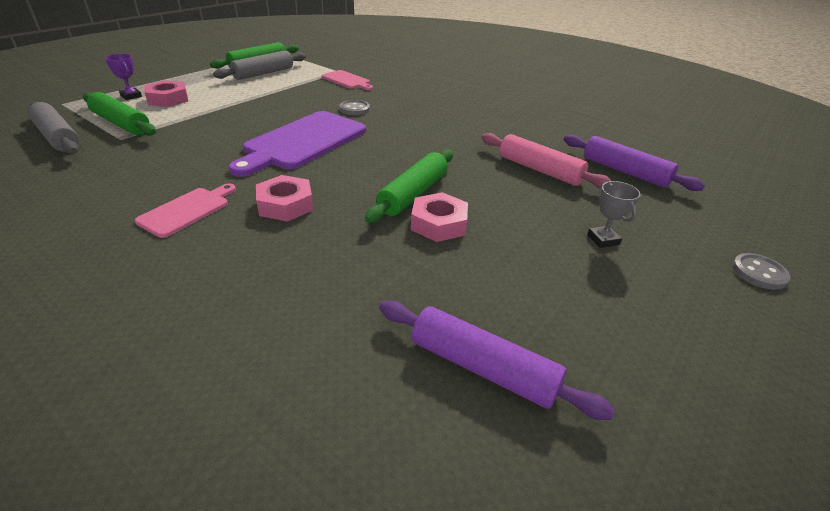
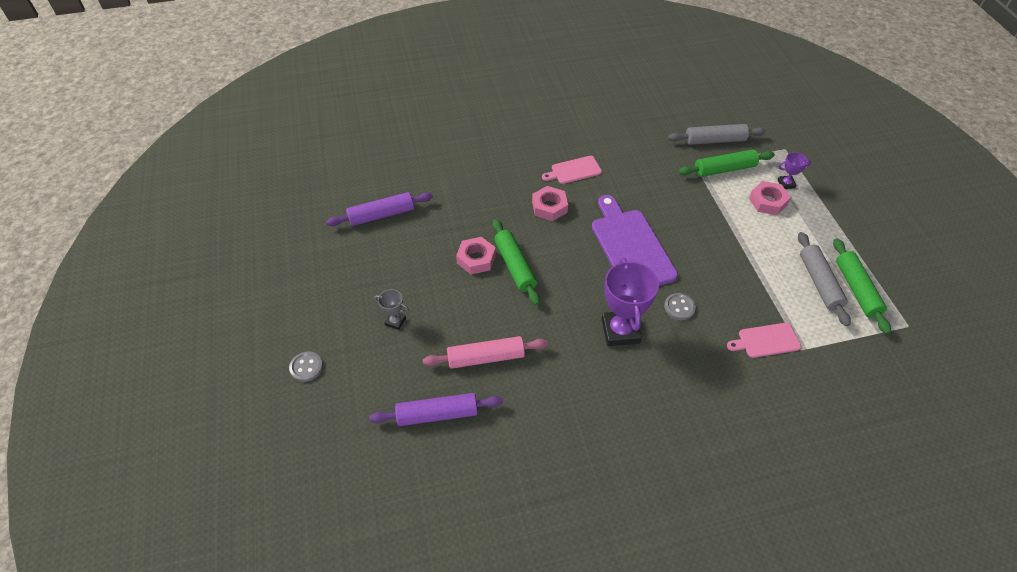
camera: 130 degrees right, 15 degrees up
pink cutting board [135,183,236,238] -> pink cutting board turned 90 degrees clockwise [542,156,602,184]
none -> purple trophy [601,258,659,346]

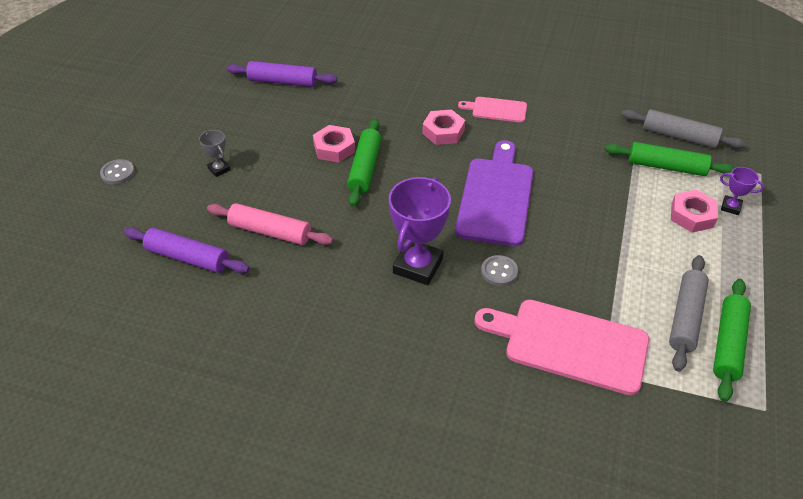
camera: 30 degrees right, 5 degrees down
pink cutting board [727,323,801,358] -> pink cutting board [474,300,649,395], size x1.90

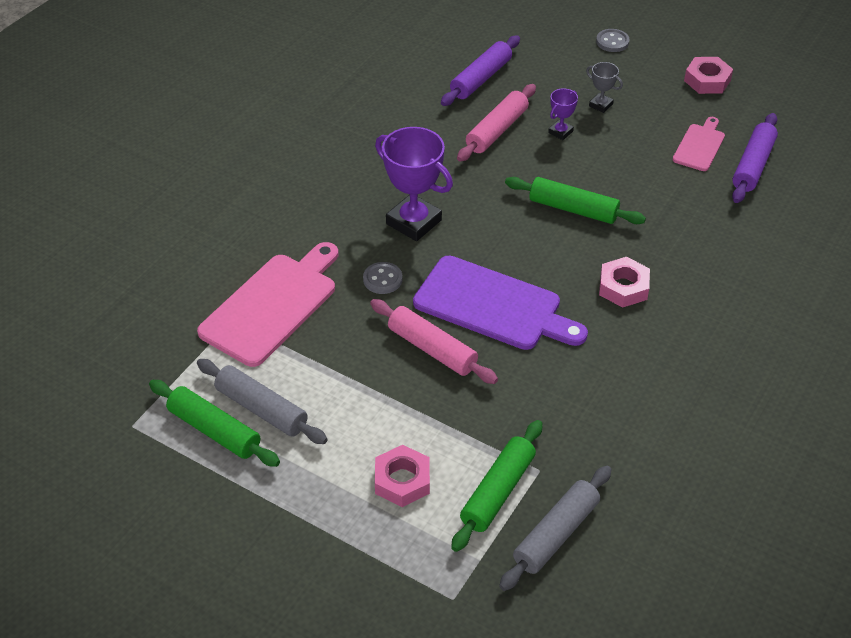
camera: 105 degrees right, 0 degrees up
grey trophy [199,130,230,177] -> grey trophy turned 60 degrees clockwise [586,62,623,113]
pink nut [313,125,355,163] -> pink nut moved to [684,57,733,94]
pink cutting board [458,97,527,123] -> pink cutting board moved to [673,117,725,171]
purple trophy [720,167,764,215] -> purple trophy moved to [548,88,578,140]
none -> pink rolling pin [370,299,498,384]

